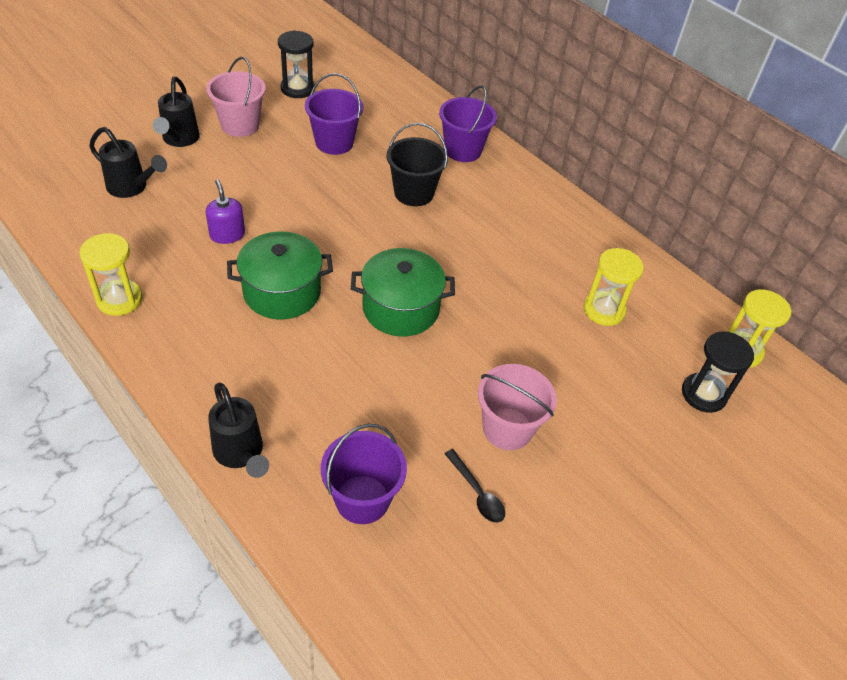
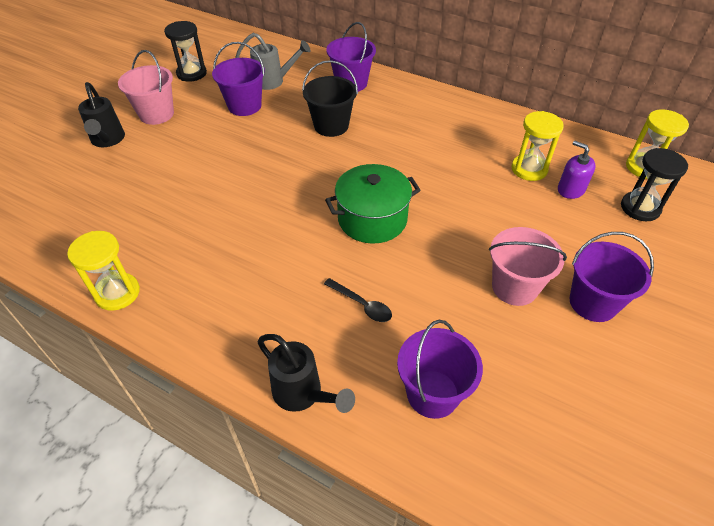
camera: 15 degrees left, 0 degrees up
black watering can [89,127,167,198] -> none
purple soap dispenser [206,180,245,244] -> purple soap dispenser moved to [558,141,596,199]
green pot [227,231,333,319] -> none
black spoon [445,449,505,523] -> black spoon moved to [324,278,392,322]
none -> grey watering can [235,33,310,90]
none -> purple bucket [570,232,654,322]

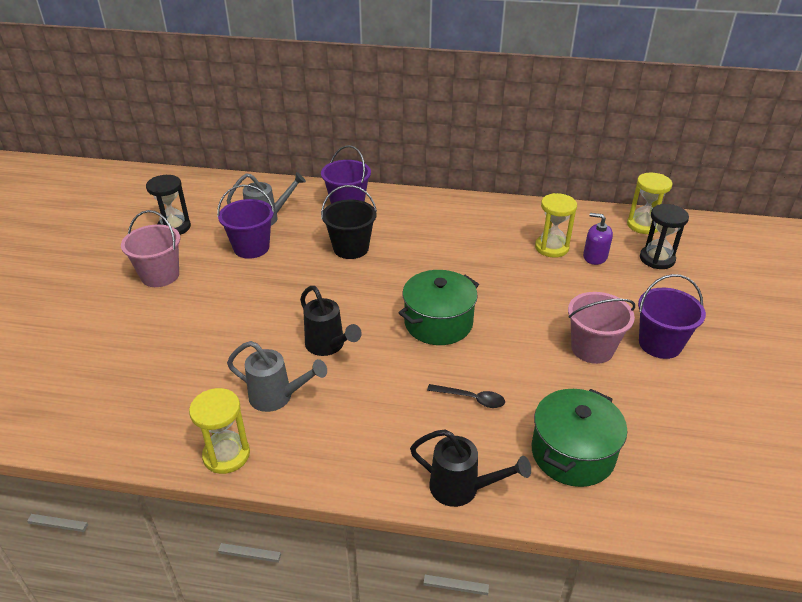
camera: 20 degrees left, 10 degrees down
black watering can [78,82,125,147] -> black watering can moved to [300,286,362,356]
purple bucket [397,320,483,419] -> green pot [532,389,627,487]
none -> grey watering can [227,341,327,412]

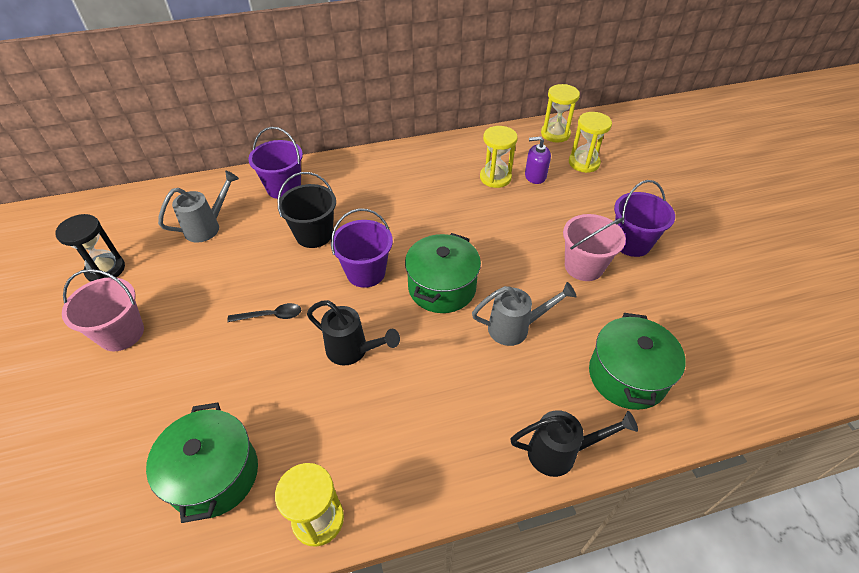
camera: 25 degrees left, 10 degrees up
purple bucket [217,185,275,259] -> purple bucket moved to [331,209,393,288]
grey watering can [227,341,327,412] -> grey watering can moved to [472,282,577,346]
black spoon [427,384,505,408] -> black spoon moved to [227,303,301,322]
black hourglass [640,204,689,269] -> yellow hourglass [569,112,612,173]
none -> green pot [146,403,258,523]

